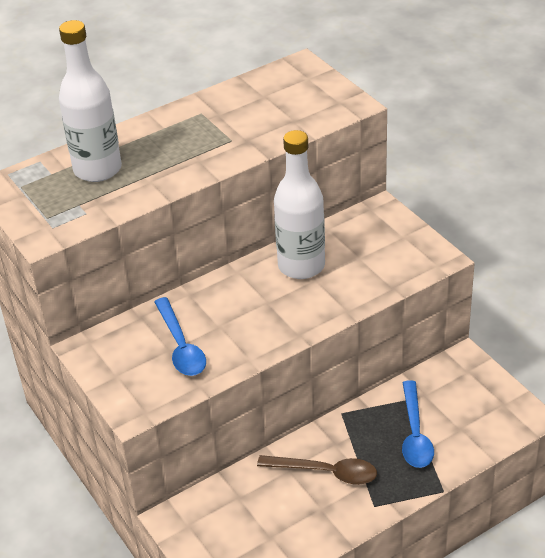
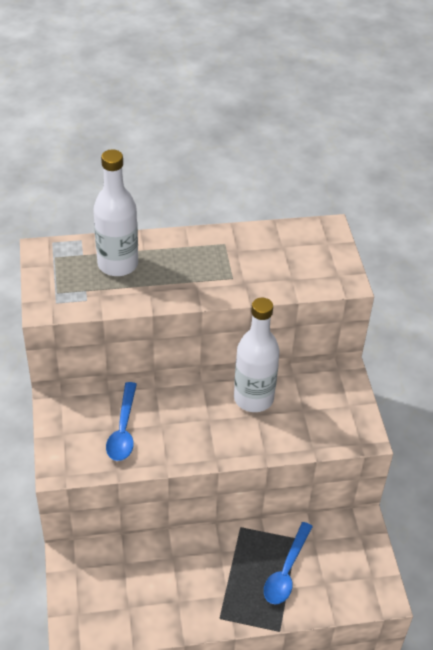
camera: 20 degrees right, 5 degrees up
brown spoon [257,455,377,485] -> none

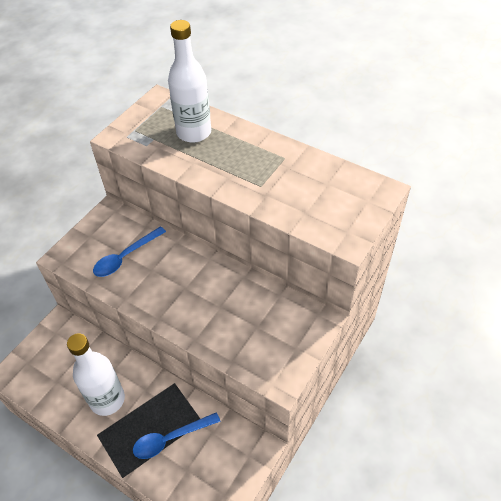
camera: 45 degrees right, 5 degrees up
white bottle [234,298,280,412] -> white bottle moved to [67,333,125,416]

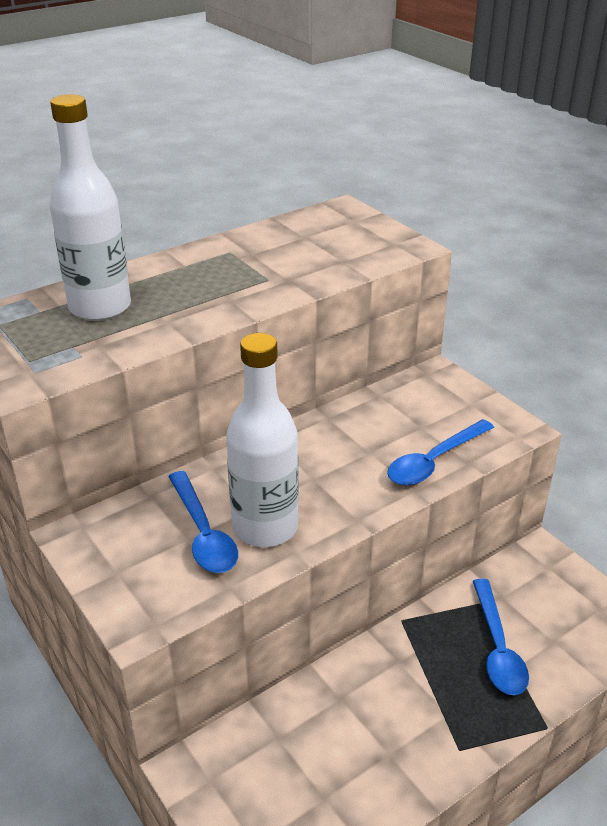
camera: 70 degrees left, 15 degrees down
white bottle [67,333,125,416] -> white bottle moved to [226,333,299,547]
none -> blue spoon [387,419,494,486]

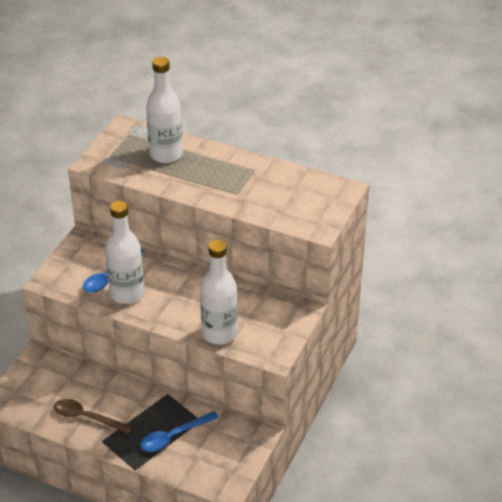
camera: 60 degrees right, 5 degrees up
blue spoon [387,419,494,486] -> white bottle [200,240,238,344]
none -> brown spoon [54,399,133,434]

